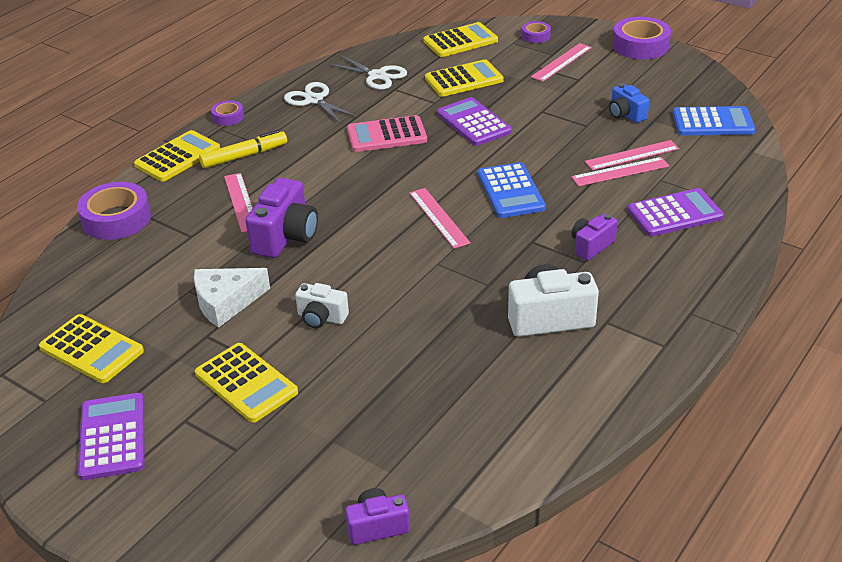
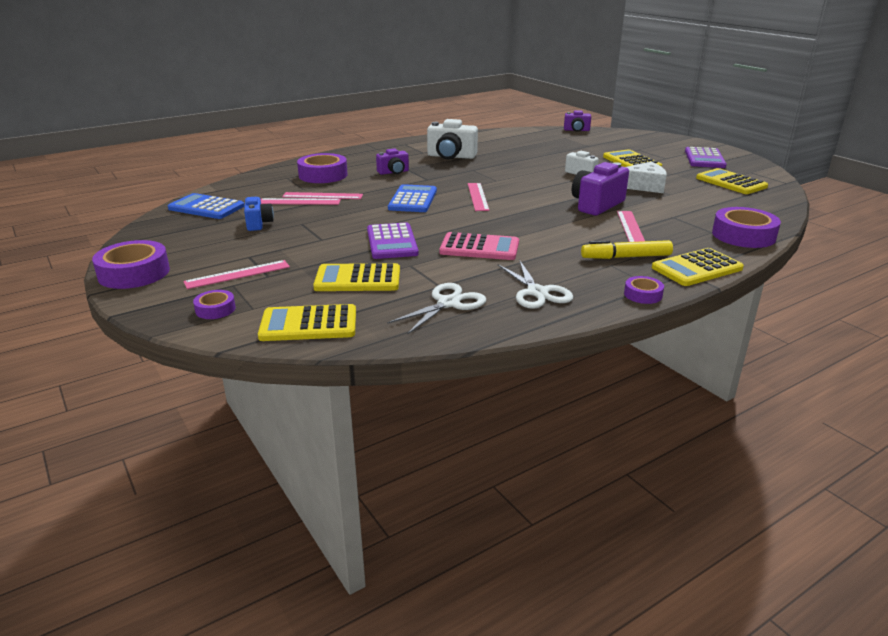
camera: 160 degrees left, 10 degrees down
white scissors [327,55,407,90] -> white scissors turned 75 degrees clockwise [387,283,486,335]
purple calculator [627,188,724,236] -> purple tape [297,153,348,183]

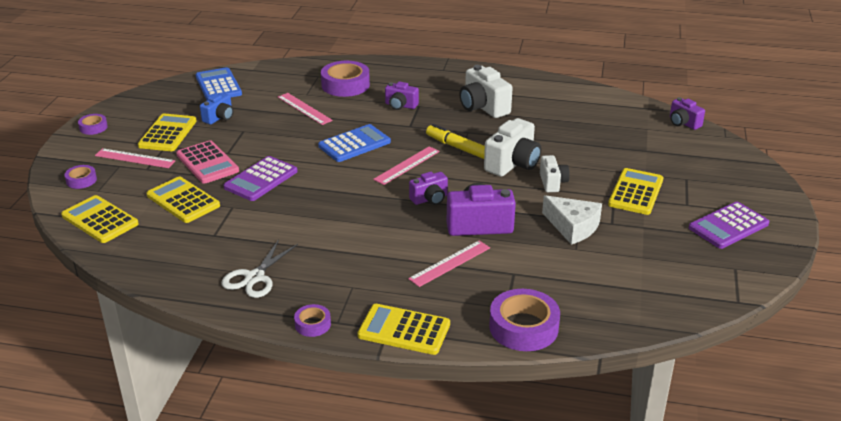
camera: 45 degrees right, 5 degrees up
purple tape [92,240,170,289] -> purple tape [78,114,108,135], size x0.52
pink ruler [260,198,341,205] -> none
white scissors [387,283,486,335] -> none
pink calculator [439,232,519,260] -> pink calculator moved to [176,140,239,184]
yellow marker [581,240,673,259] -> yellow marker moved to [426,124,485,159]
yellow calculator [696,168,768,194] -> yellow calculator moved to [138,113,196,151]
none -> purple camera [409,172,448,205]
none -> white camera [484,118,541,177]

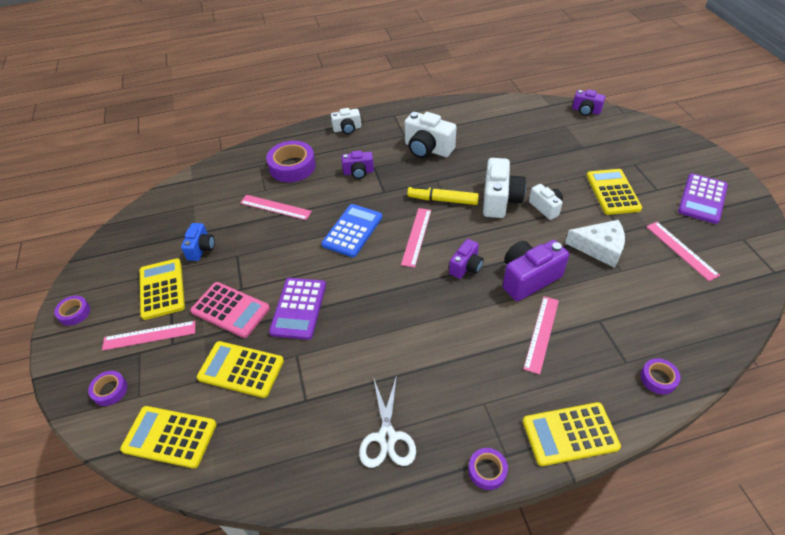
camera: 25 degrees left, 15 degrees up
blue calculator [196,67,242,100] -> none
purple tape [489,289,560,351] -> purple tape [641,358,681,394], size x0.52
none -> white camera [331,108,361,134]
none -> pink ruler [646,222,720,281]

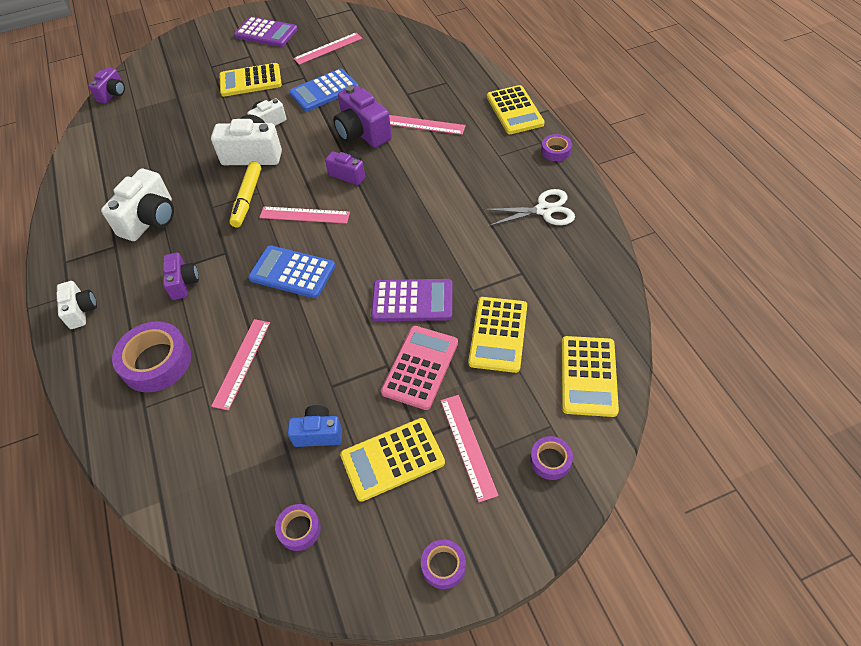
camera: 95 degrees left, 5 degrees up
white cheese [565,220,625,268] -> blue calculator [289,68,359,111]
purple tape [641,358,681,394] -> purple tape moved to [275,504,321,551]

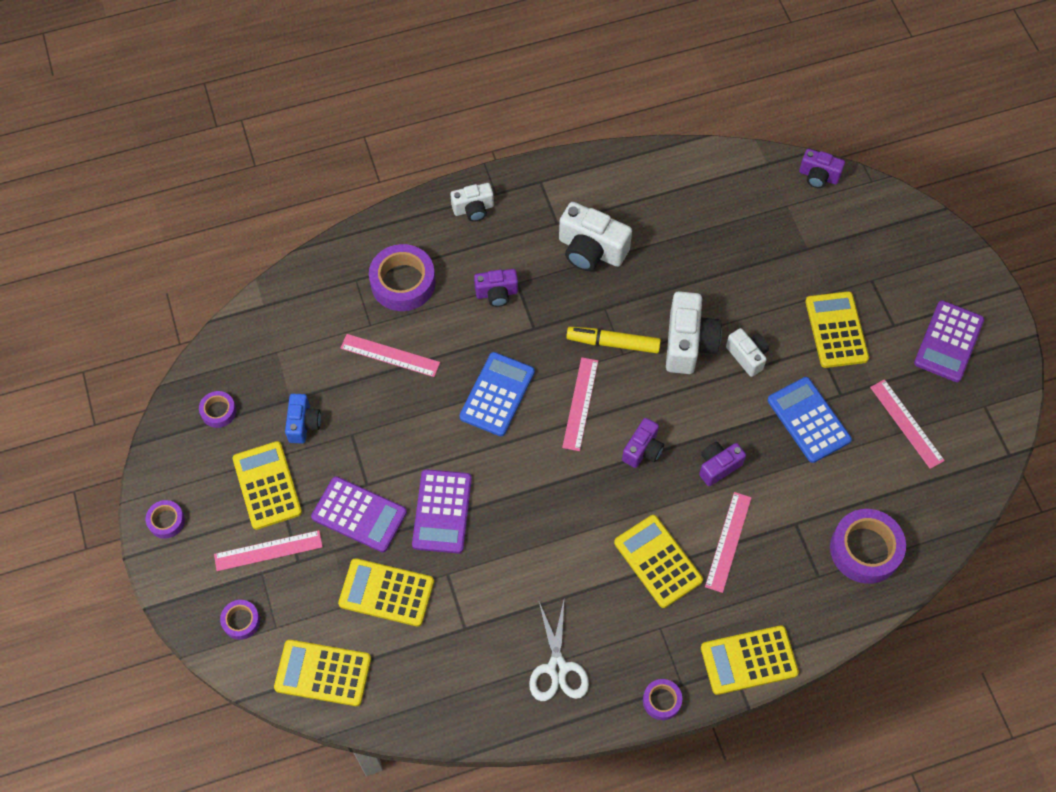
camera: 90 degrees right, 10 degrees up
purple camera [333,85,392,148] -> purple camera [699,442,746,486], size x0.60
pink calculator [381,326,458,410] -> purple calculator [311,476,407,553]
none -> yellow calculator [614,515,703,608]
none -> purple tape [830,509,906,584]

